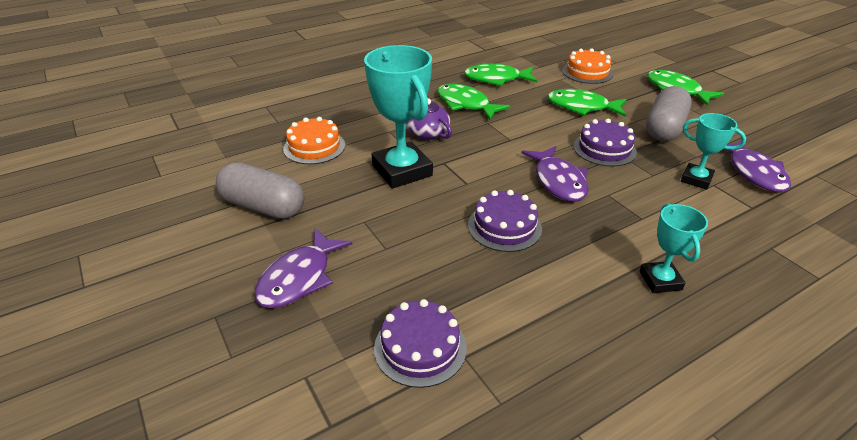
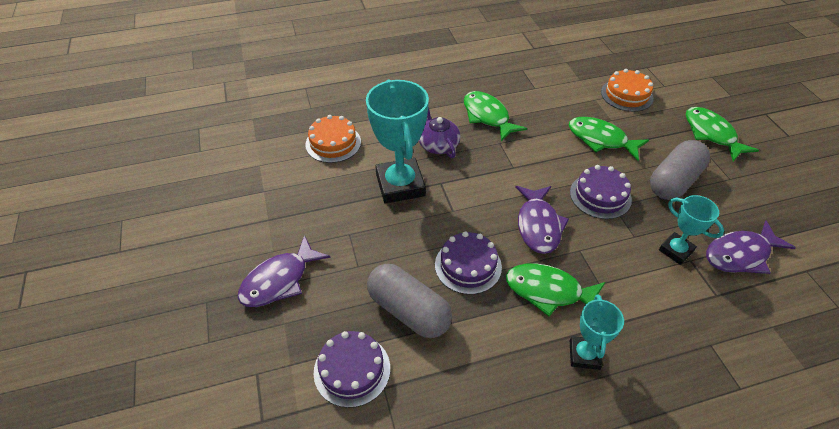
camera: 15 degrees right, 10 degrees up
grey capsule [216,162,304,219] -> grey capsule moved to [367,264,452,338]
green fish [464,64,537,86] -> green fish moved to [506,263,606,317]
purple fish [723,140,791,193] -> purple fish turned 60 degrees clockwise [706,220,796,274]

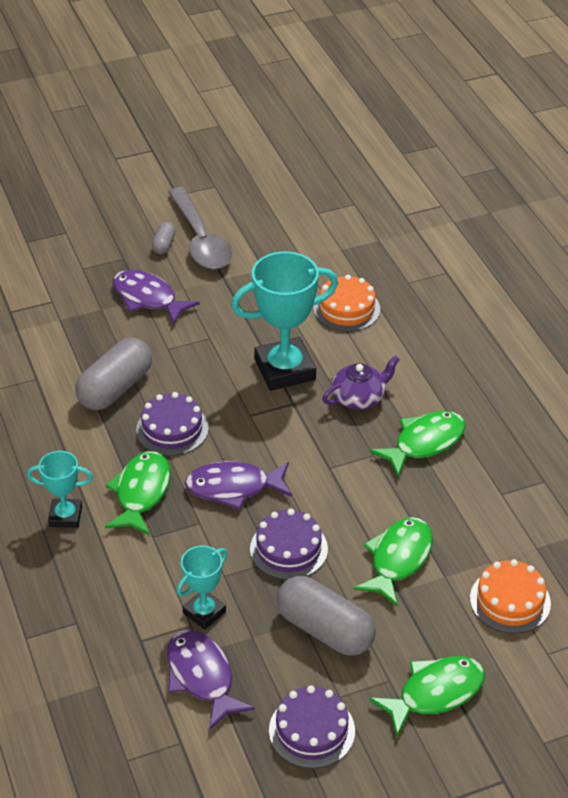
camera: 85 degrees right, 5 degrees down
purple cake [313,331,390,408] -> purple cake moved to [269,685,355,769]
none -> grey capsule [152,222,176,254]
none -> grey spoon [168,187,232,269]

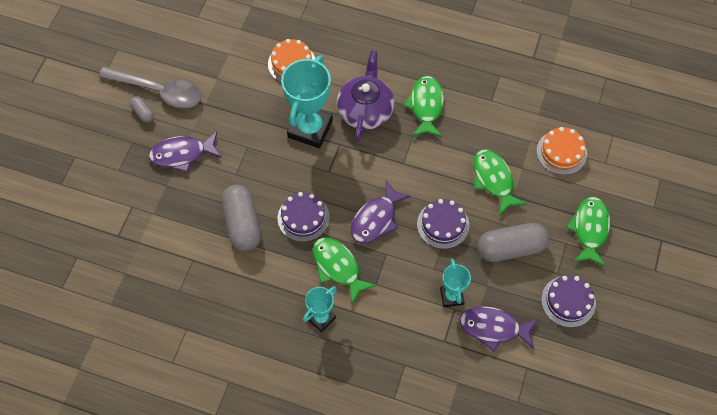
camera: 50 degrees left, 20 degrees up
purple teapot [322,356,400,409] -> purple teapot [337,51,394,142], size x1.53

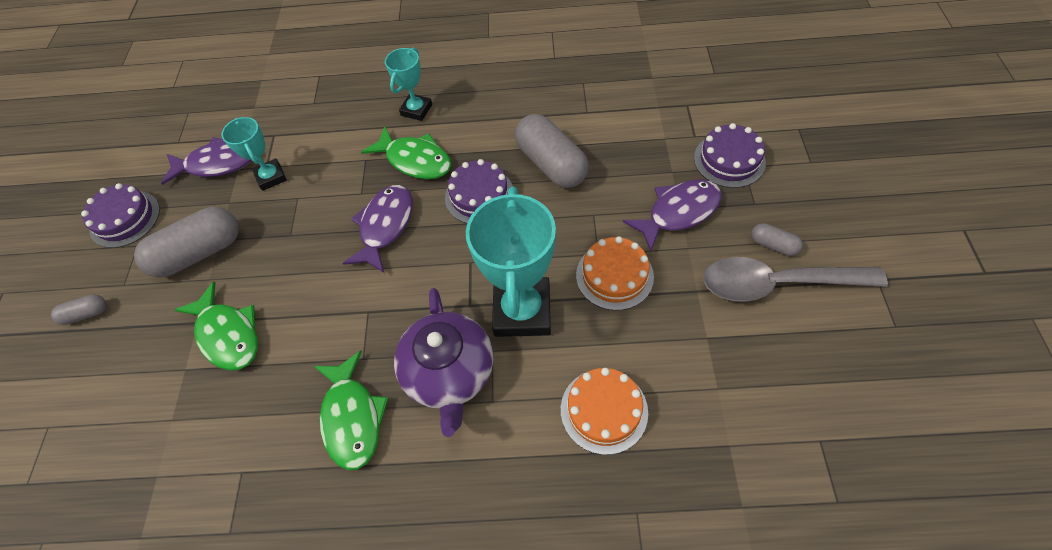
camera: 165 degrees right, 5 degrees down
purple cake [417,199,469,249] -> purple cake moved to [694,123,766,188]
orange cake [536,127,587,175] -> orange cake moved to [576,236,654,311]
green fish [566,197,610,267] -> grey capsule [51,294,106,325]

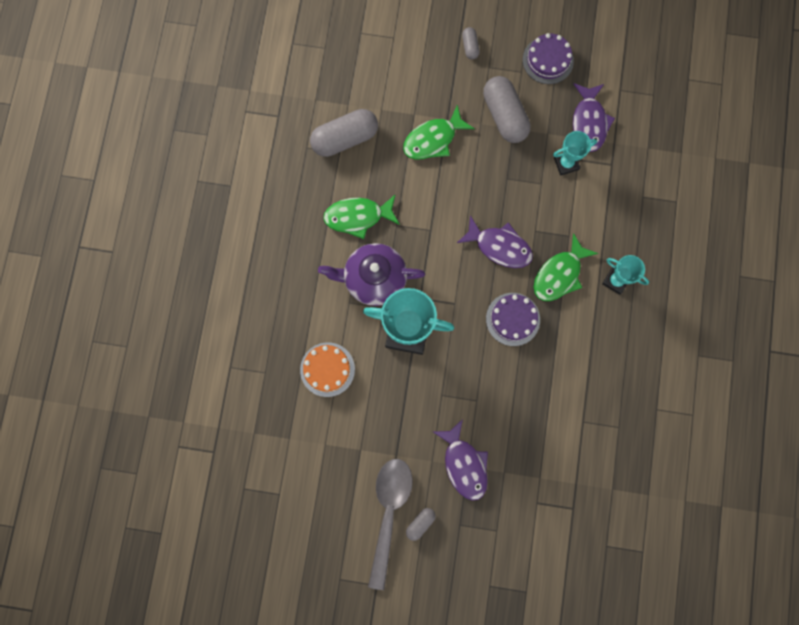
camera: 95 degrees right, 20 degrees up
grey capsule [515,114,589,188] -> grey capsule moved to [310,109,378,157]
orange cake [576,236,654,311] -> none
purple cake [694,123,766,188] -> none

